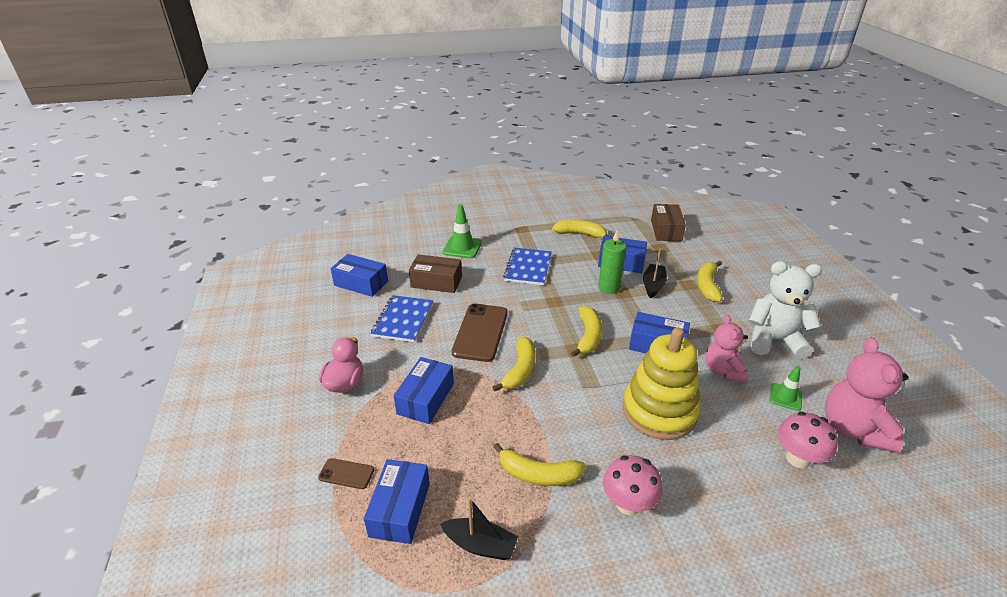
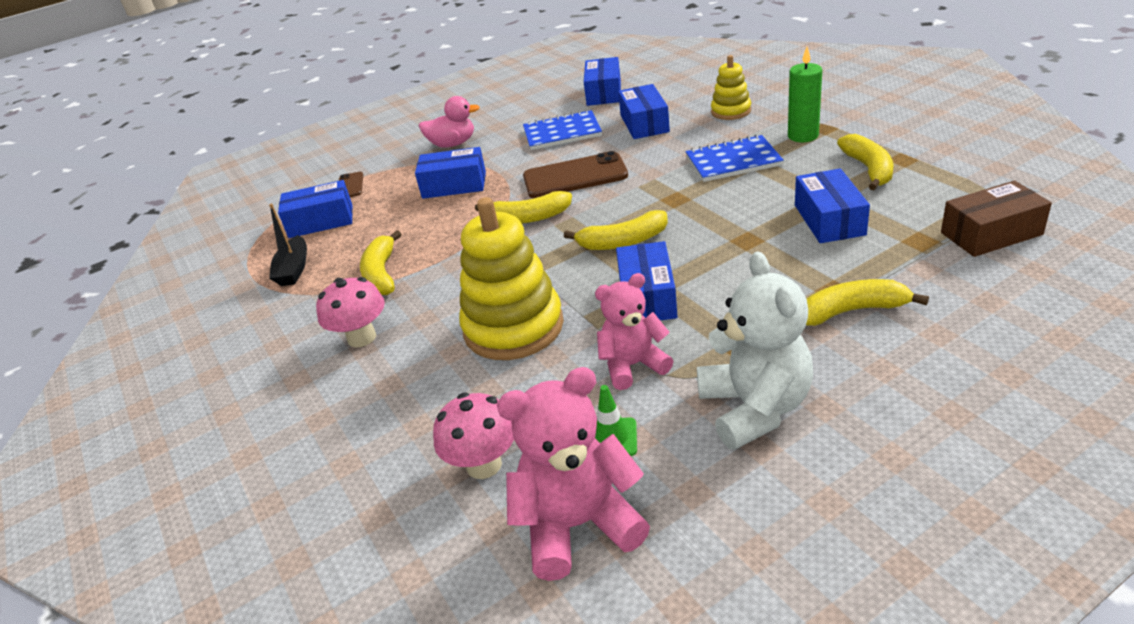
camera: 75 degrees right, 0 degrees up
brown box [409,254,462,293] -> blue box [618,84,670,139]
green traffic cone [442,204,482,258] -> yellow stacking toy [711,55,751,120]
green candle [598,231,626,294] -> green candle moved to [788,47,822,142]
black boat [643,248,667,298] -> none

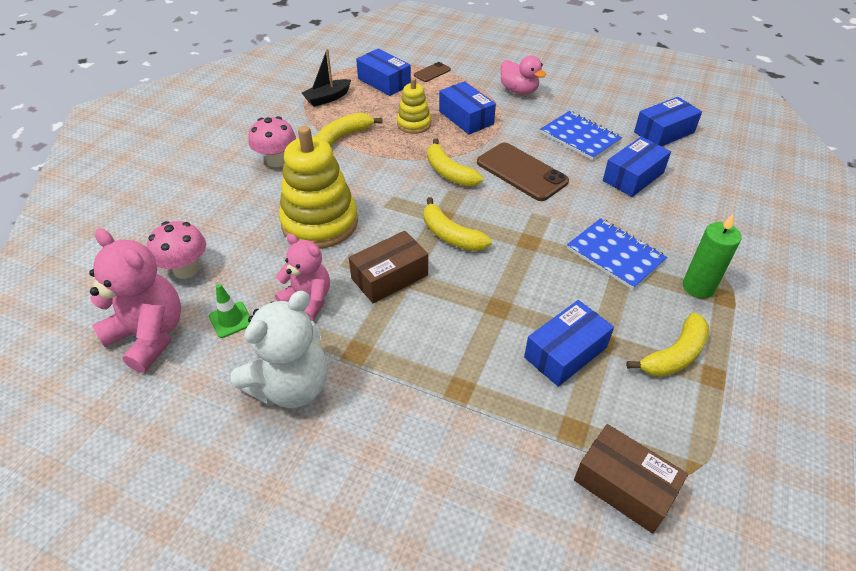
camera: 50 degrees right, 10 degrees up
blue box [616,241,677,320] -> brown box [349,231,428,303]
yellow stacking toy [711,55,751,120] -> yellow stacking toy moved to [397,78,431,134]
yellow banana [806,279,929,326] -> none

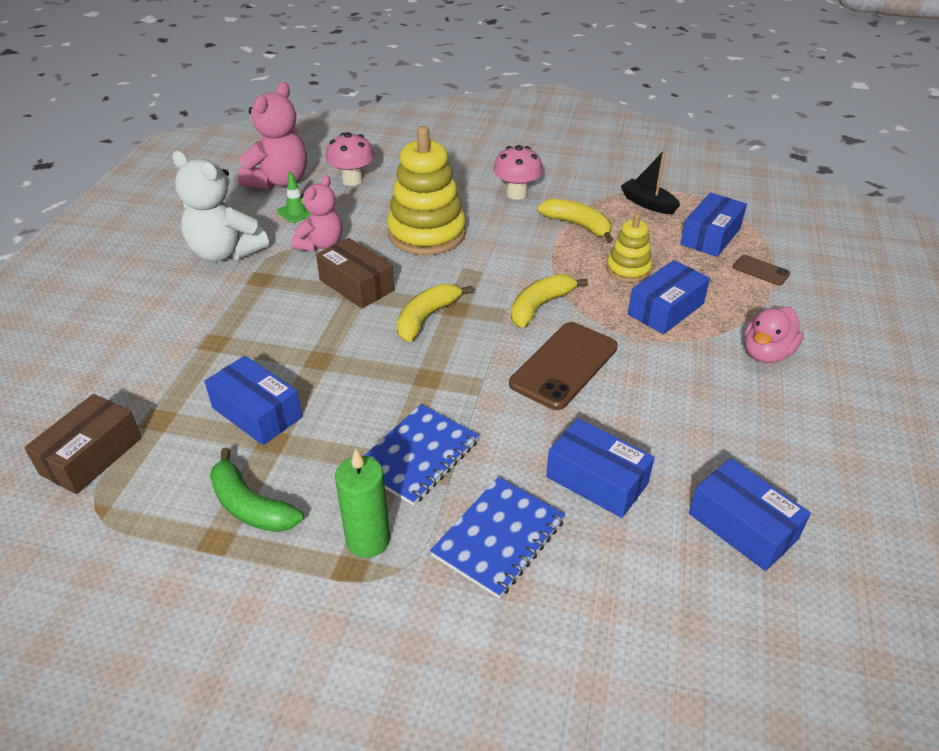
camera: 80 degrees right, 5 degrees down
blue notebook [540,111,622,160] -> blue notebook moved to [430,477,565,599]
yellow banana [626,312,709,377] -> green banana [210,448,304,532]

